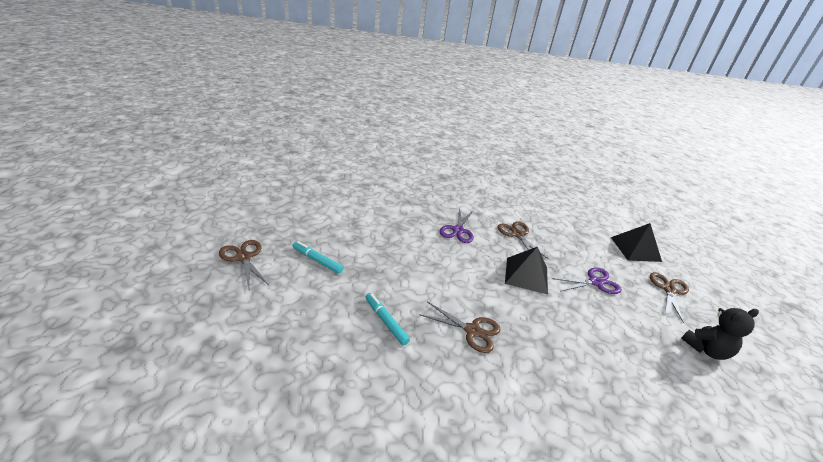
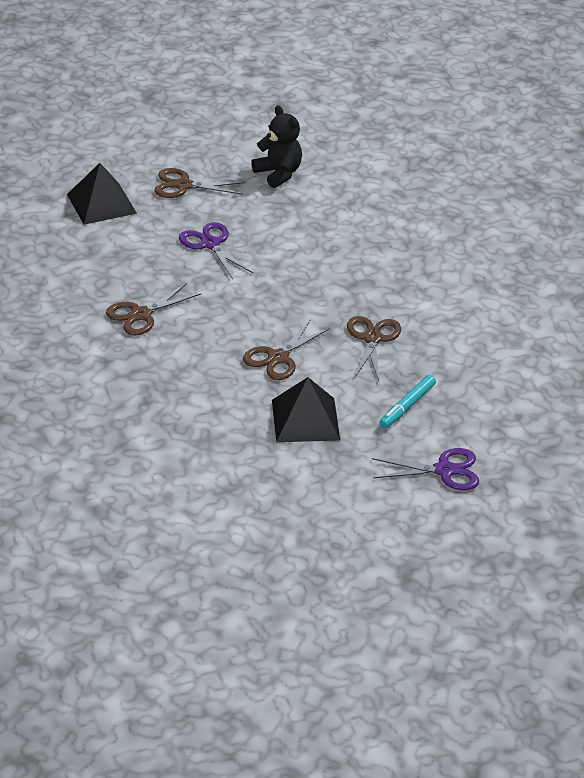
camera: 105 degrees left, 5 degrees up
brown scissors [219,240,269,288] -> brown scissors moved to [243,319,330,380]
turquoise marker [293,241,343,274] -> none
purple scissors [440,207,474,243] -> purple scissors moved to [372,448,479,490]
black pyramid [505,247,548,295] -> black pyramid moved to [272,377,340,442]

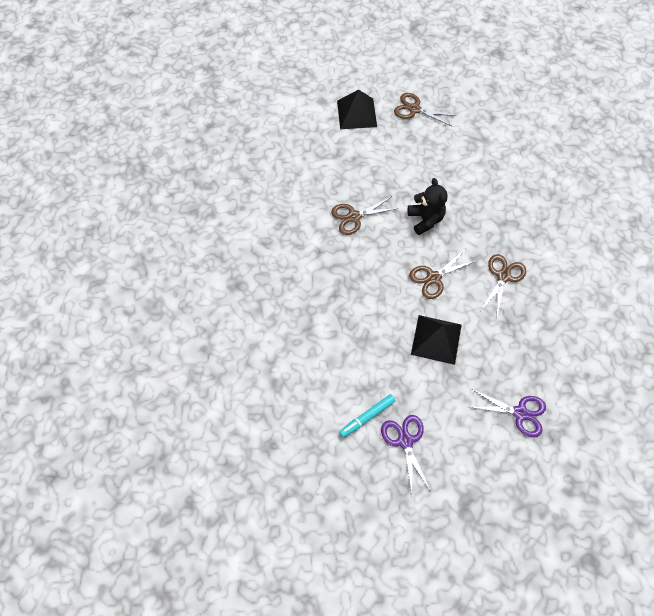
camera: 20 degrees right, 25 degrees up
purple scissors [179,222,253,279] -> purple scissors moved to [381,415,430,494]
black teddy bear [251,105,302,188] -> black teddy bear moved to [408,178,448,235]
turquoise marker [379,375,436,429] -> turquoise marker moved to [339,394,396,438]

